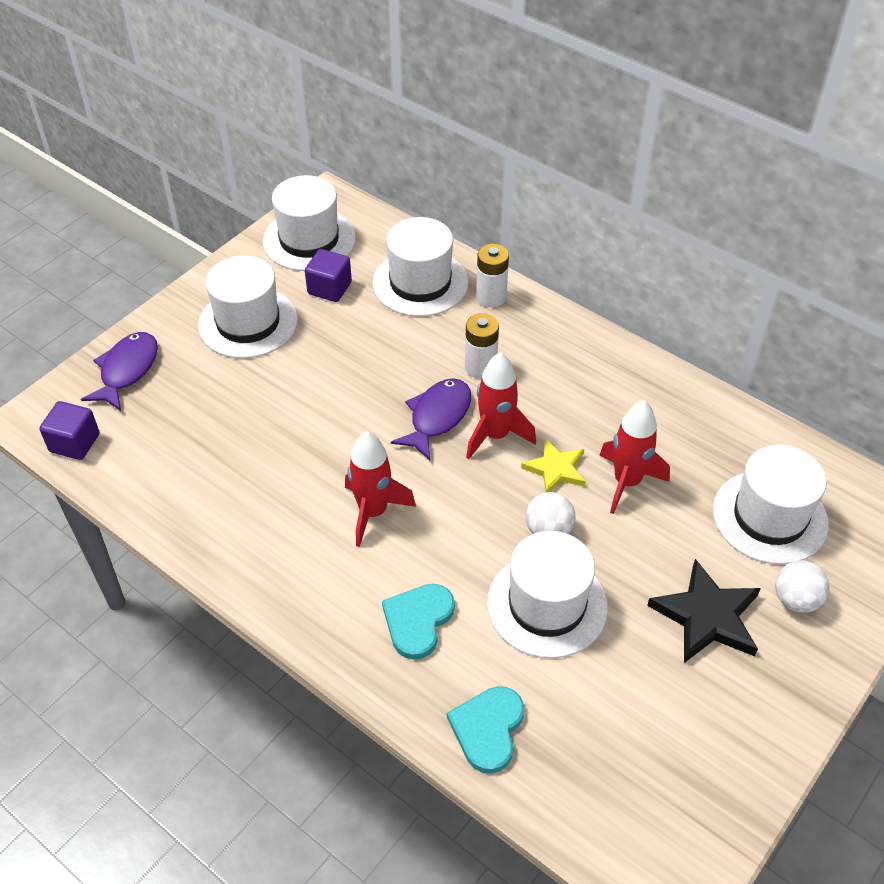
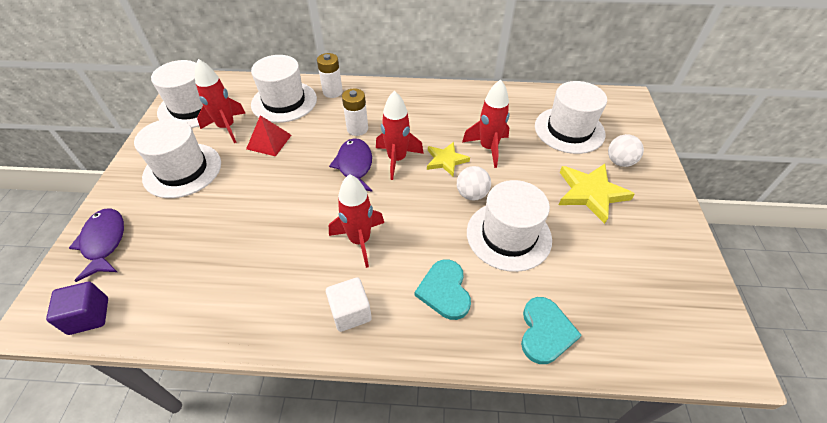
camera: 35 degrees left, 0 degrees up
purple cube [305,249,352,302] -> red rocket [195,59,246,143]
turquoise heart [447,686,524,774] -> turquoise heart turned 150 degrees counterclockwise [521,297,582,364]
black star [647,559,761,663] -> yellow star [559,164,635,224]
none -> red pyramid [246,115,291,157]
none -> white cube [326,277,372,332]

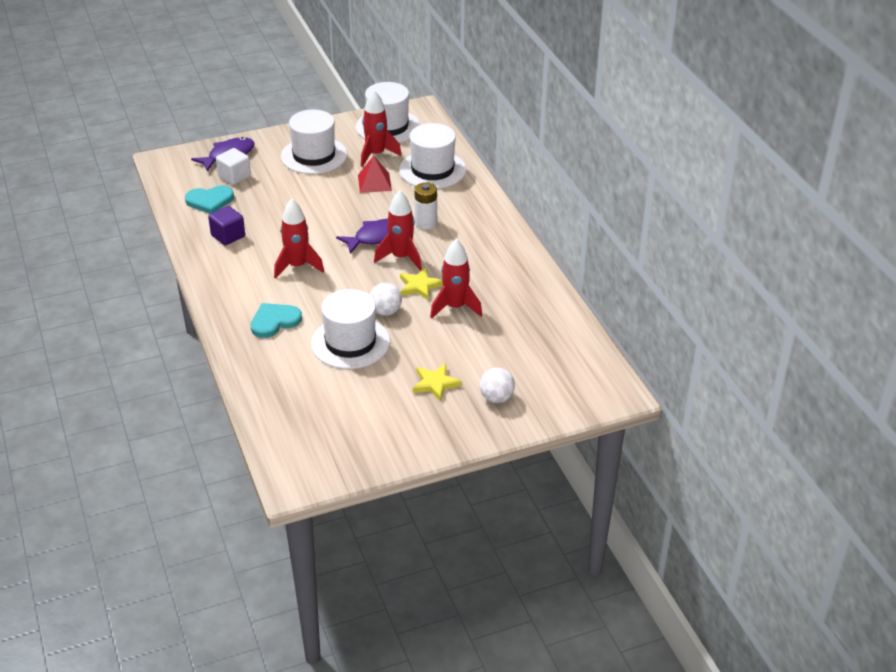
camera: 65 degrees right, 10 degrees down
purple cube [46,282,108,335] -> purple cube moved to [208,206,245,246]
white battery [317,53,343,98] -> none
white cube [326,277,372,332] -> white cube moved to [216,148,251,185]
turquoise heart [521,297,582,364] -> turquoise heart moved to [185,186,234,214]
white hat [535,81,607,154] -> none
yellow star [559,164,635,224] -> yellow star [413,364,462,401], size x0.64

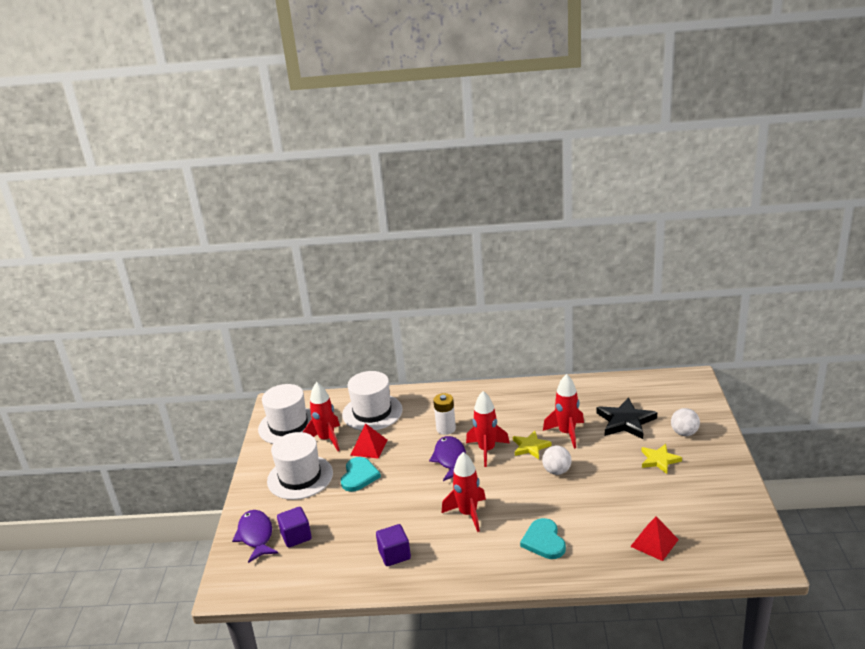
camera: 65 degrees left, 10 degrees down
turquoise heart [185,186,234,214] -> turquoise heart moved to [341,457,381,492]
white cube [216,148,251,185] -> purple cube [277,507,312,548]
white hat [311,289,390,369] -> none
none -> black star [597,397,657,439]
none -> red pyramid [630,517,679,561]

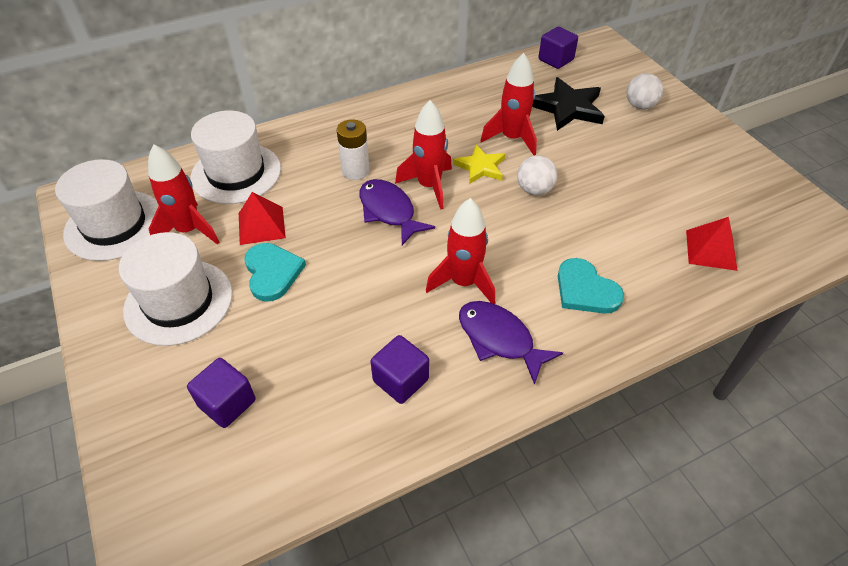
camera: 30 degrees left, 20 degrees up
purple fish [232,510,278,563] -> purple fish moved to [459,301,563,385]
yellow star [641,444,682,474] -> none
none -> purple cube [539,27,578,69]

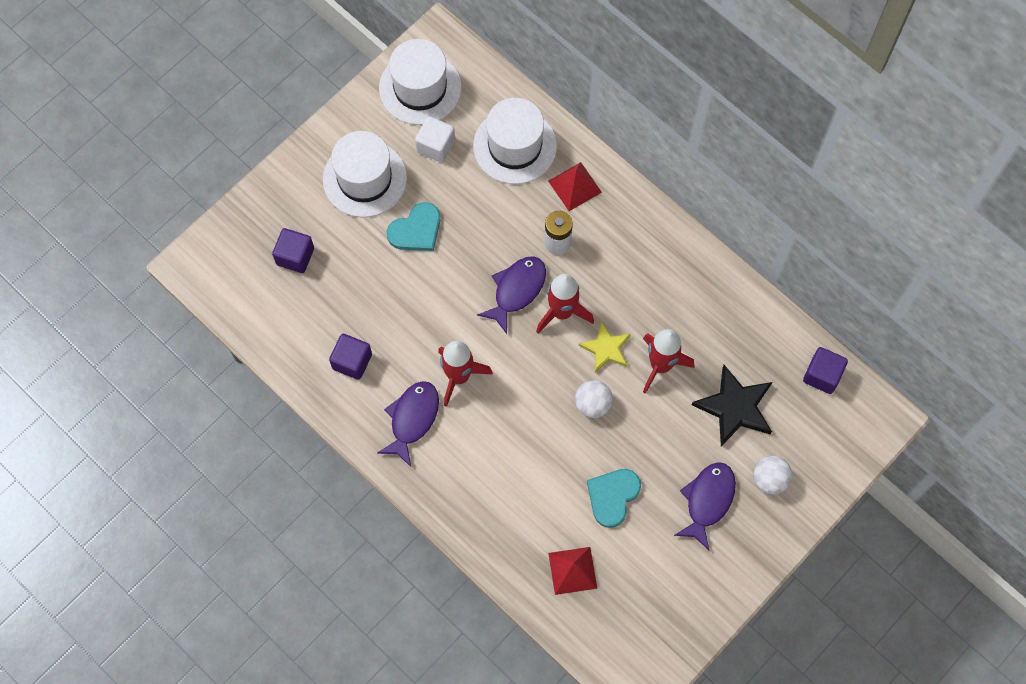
camera: 70 degrees right, 20 degrees up
red rocket [148,145,219,244] -> white cube [415,116,455,163]
red pyramid [239,192,286,245] -> red pyramid moved to [548,162,602,211]
turquoise heart [558,258,624,314] -> turquoise heart moved to [587,469,641,528]
none -> purple fish [674,462,736,551]

